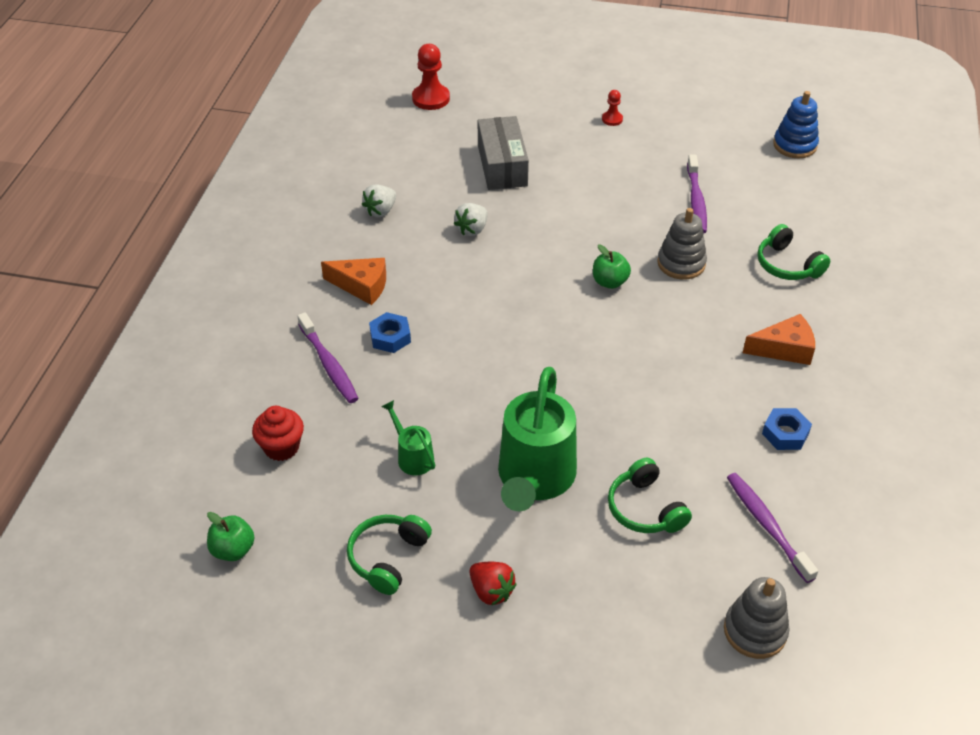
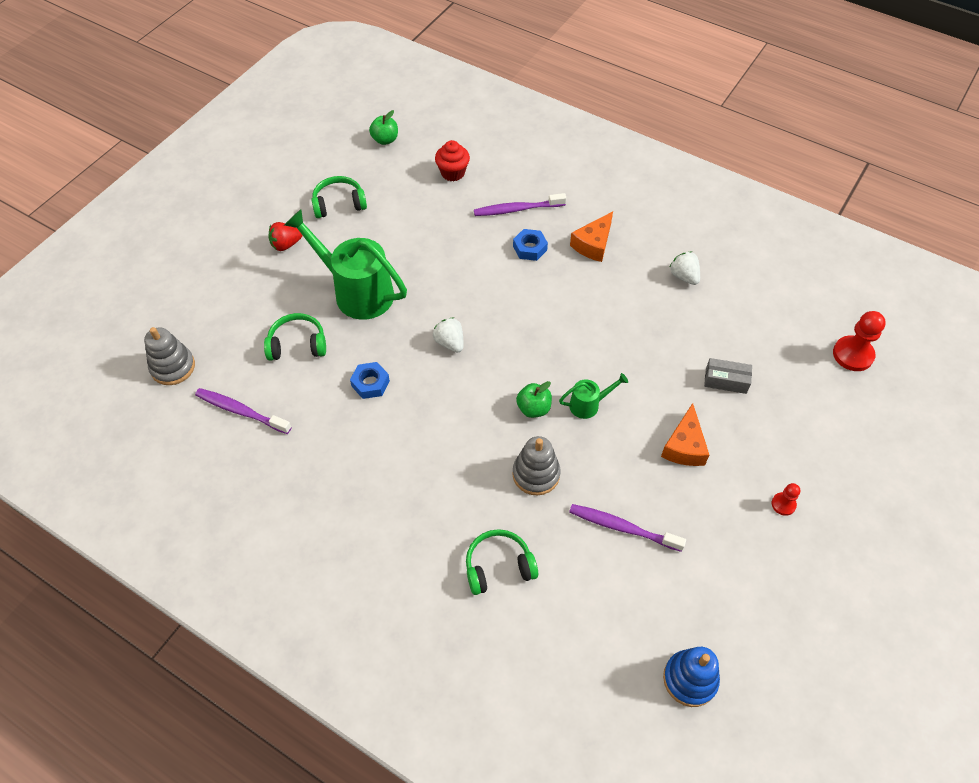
camera: 110 degrees right, 10 degrees up
green headphones [347,515,432,595] -> green headphones turned 60 degrees counterclockwise [312,176,367,218]
green watering can [381,400,435,475] -> green watering can moved to [559,373,628,419]
white strawberry [454,203,488,236] -> white strawberry moved to [433,317,464,353]
grey box [478,116,529,190] -> grey box [704,358,752,394], size x0.57
purple toothbrush [727,473,818,583] -> purple toothbrush turned 150 degrees counterclockwise [195,388,292,434]
orange cheese [743,314,815,365] -> orange cheese moved to [661,403,709,466]
blue nut [762,408,812,450] -> blue nut moved to [350,362,390,399]

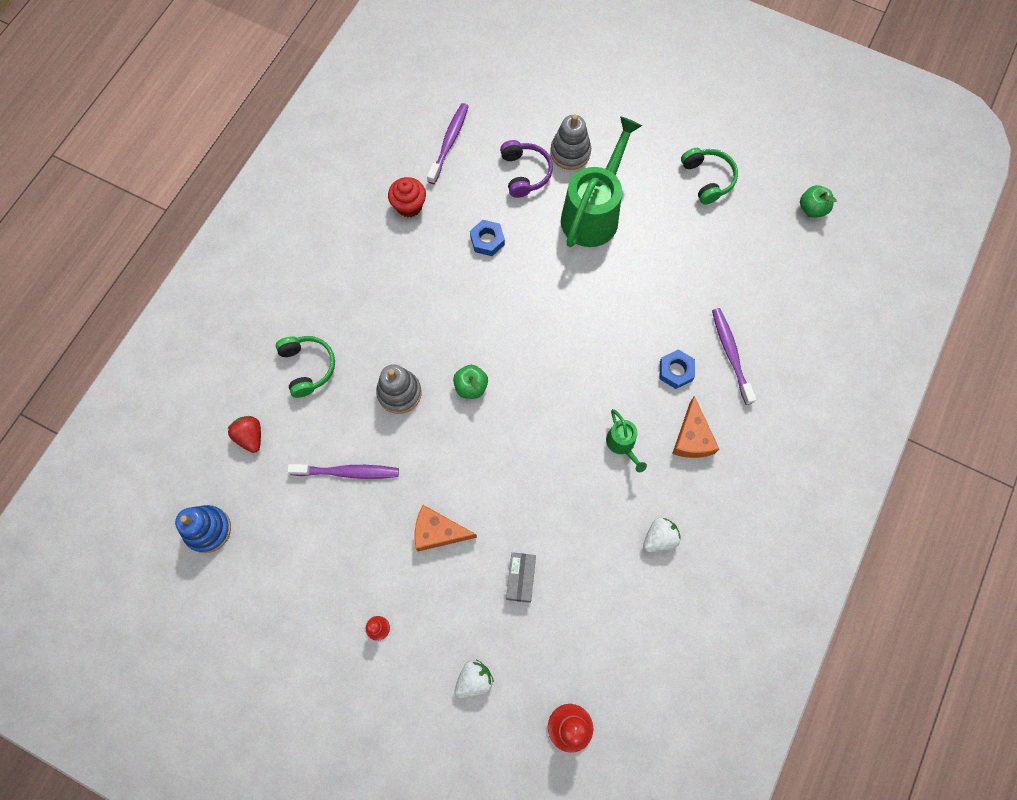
camera: 85 degrees right, 15 degrees up
grey stacking toy [144,327,195,385] -> grey stacking toy moved to [551,114,591,170]
green headphones [264,313,326,361] -> purple headphones [500,140,553,198]
red strawberry [268,222,302,251] -> red strawberry moved to [228,416,261,453]
white strawberry [433,317,464,353] -> white strawberry moved to [455,660,494,698]
red cupcake [435,140,470,181] -> red cupcake moved to [388,177,426,217]
green watering can [559,373,628,419] -> green watering can moved to [606,409,647,472]
purple toothbrush [569,504,686,552] -> purple toothbrush turned 75 degrees clockwise [287,464,399,479]
orange cheese [570,211,613,262] -> orange cheese turned 120 degrees counterclockwise [672,396,719,458]

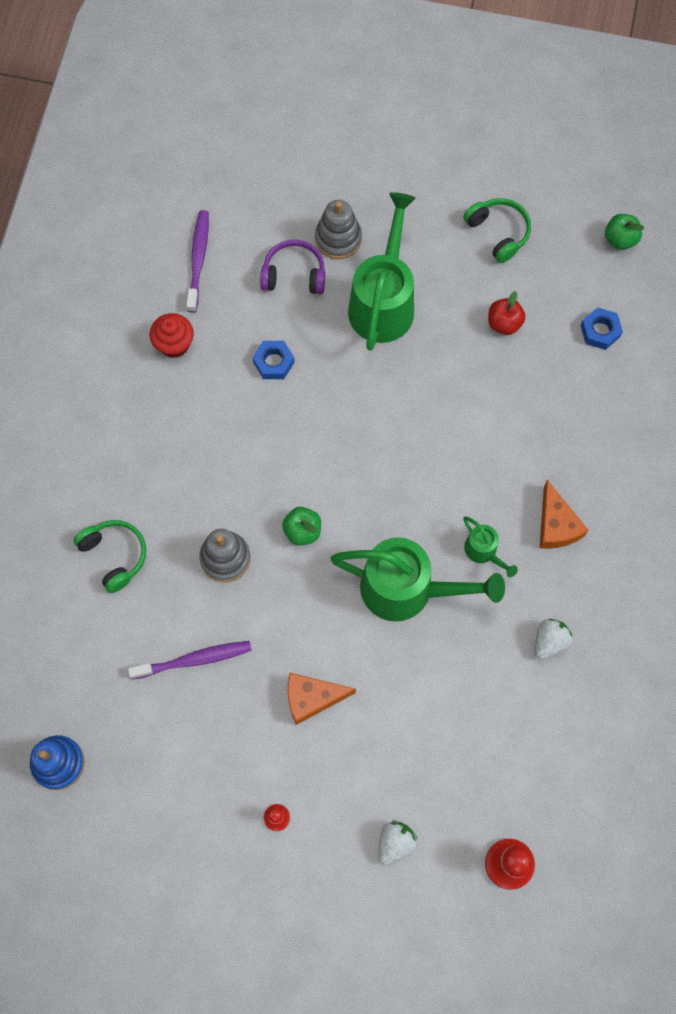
camera: 15 degrees left, 0 degrees up
red strawberry [228,416,261,453] -> none
purple headphones [500,140,553,198] -> purple headphones turned 60 degrees counterclockwise [260,240,325,294]
grey box [506,552,536,603] -> none
blue nut [660,349,695,389] -> blue nut moved to [580,307,623,350]
purple toothbrush [712,308,756,405] -> none
none -> green watering can [330,537,505,622]
none -> red apple [488,291,526,335]

